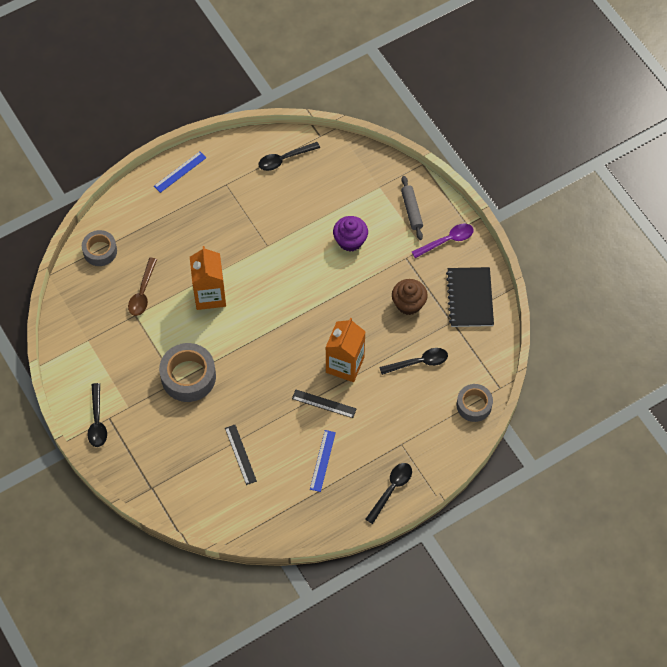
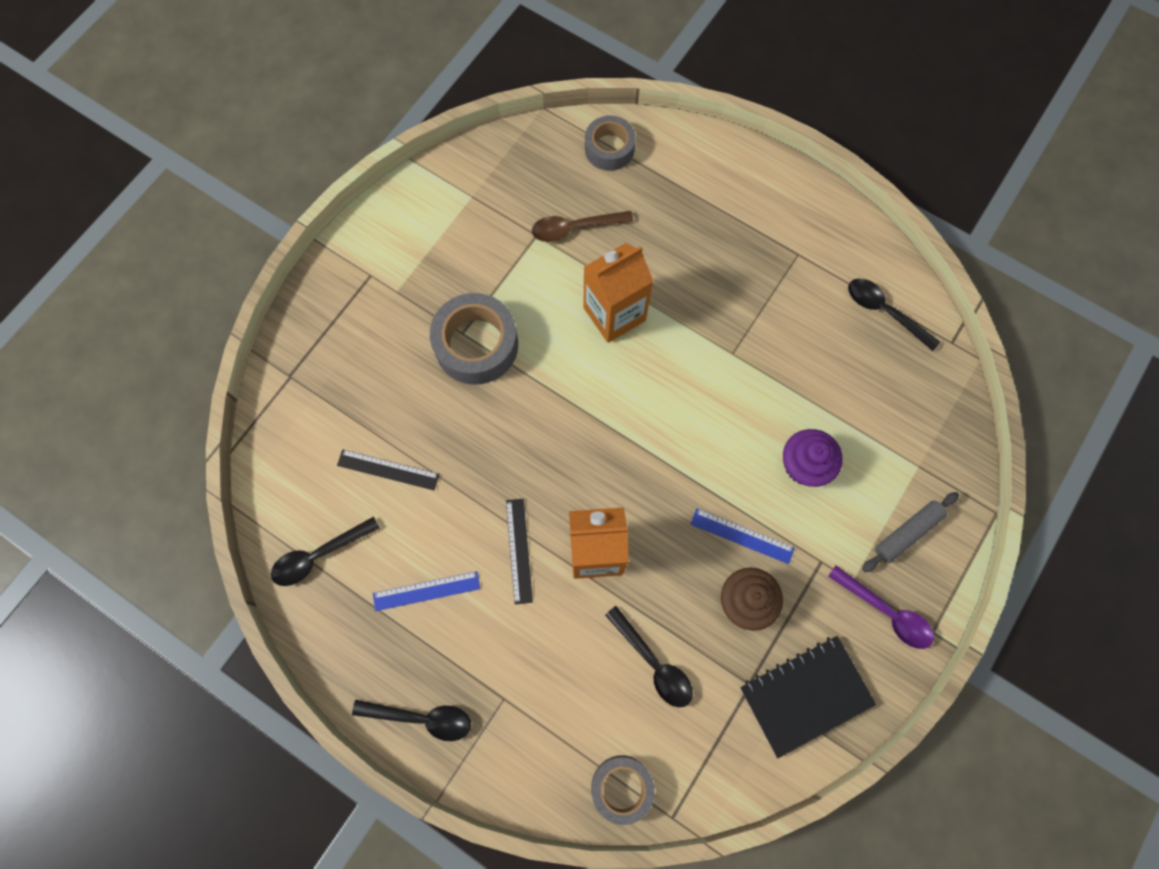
camera: 65 degrees right, 10 degrees up
black spoon [87,383,107,447] -> black spoon moved to [271,516,380,586]
blue ruler [154,151,206,193] -> blue ruler moved to [691,509,795,564]
black ruler [225,425,257,485] -> black ruler turned 60 degrees clockwise [337,449,439,490]

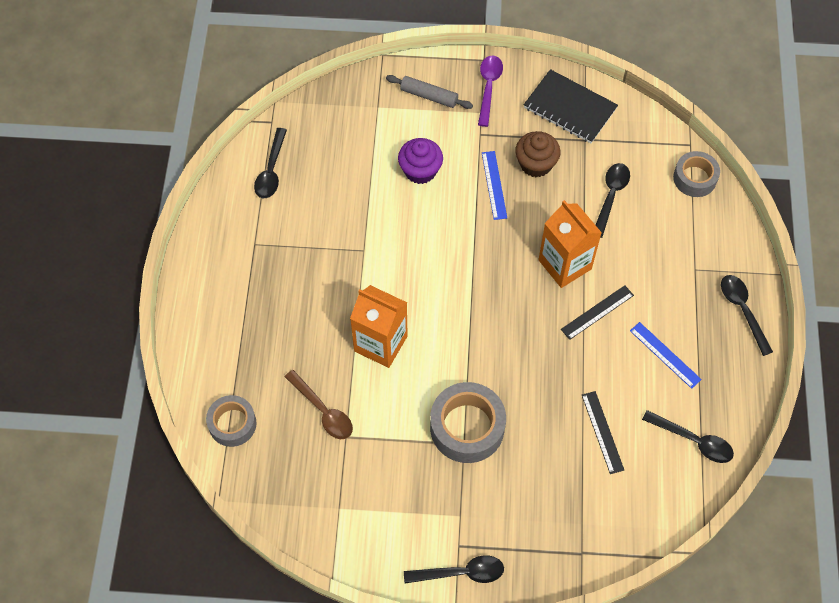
camera: 120 degrees left, 10 degrees down
none -> black spoon [404,555,504,583]

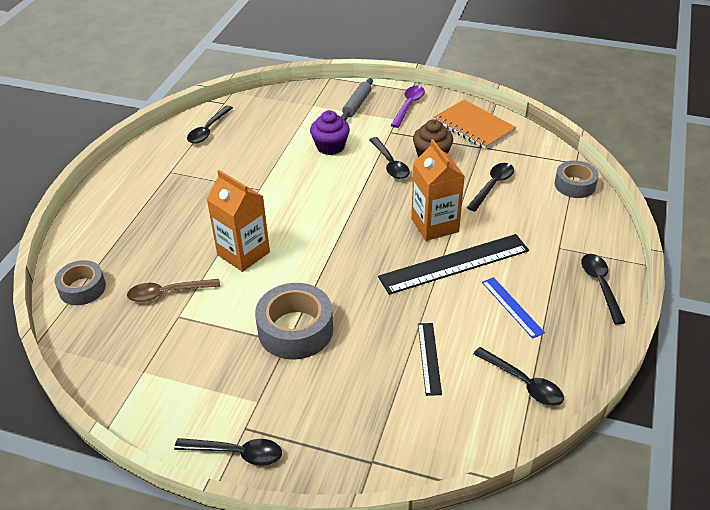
camera: 15 degrees right, 20 degrees down
brown spoon [285,370,353,439] -> brown spoon turned 105 degrees clockwise [127,279,220,302]
grey rolling pin [386,75,473,109] -> grey rolling pin turned 75 degrees clockwise [341,78,373,121]
blue ruler [482,151,507,220] -> black spoon [369,137,410,179]
black notebook [524,69,618,143] -> orange notebook [434,100,516,150]
black ruler [561,285,634,340] -> black ruler [378,234,529,295], size x1.91

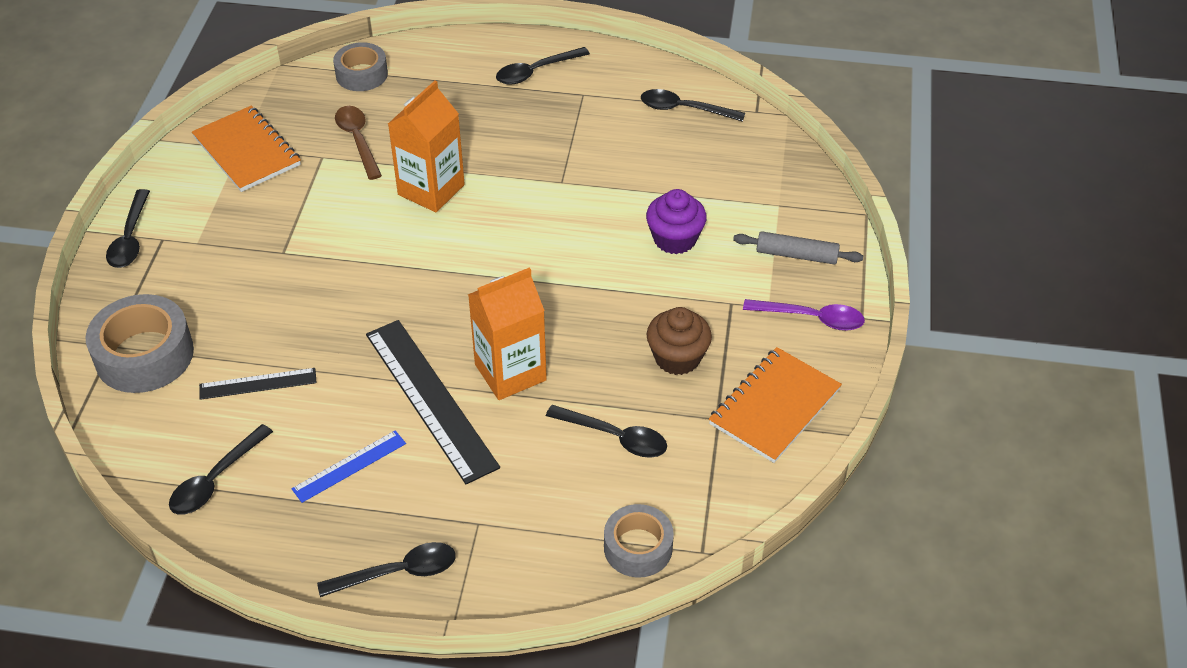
camera: 80 degrees right, 5 degrees up
grey tape [255,283,333,360] -> grey tape moved to [86,294,194,393]
black spoon [369,137,410,179] -> black spoon moved to [496,47,590,85]
none -> orange notebook [192,106,301,192]

